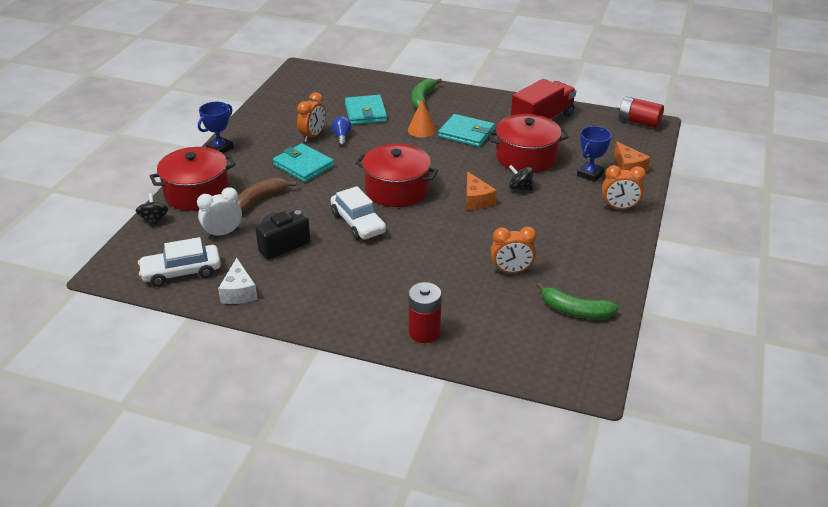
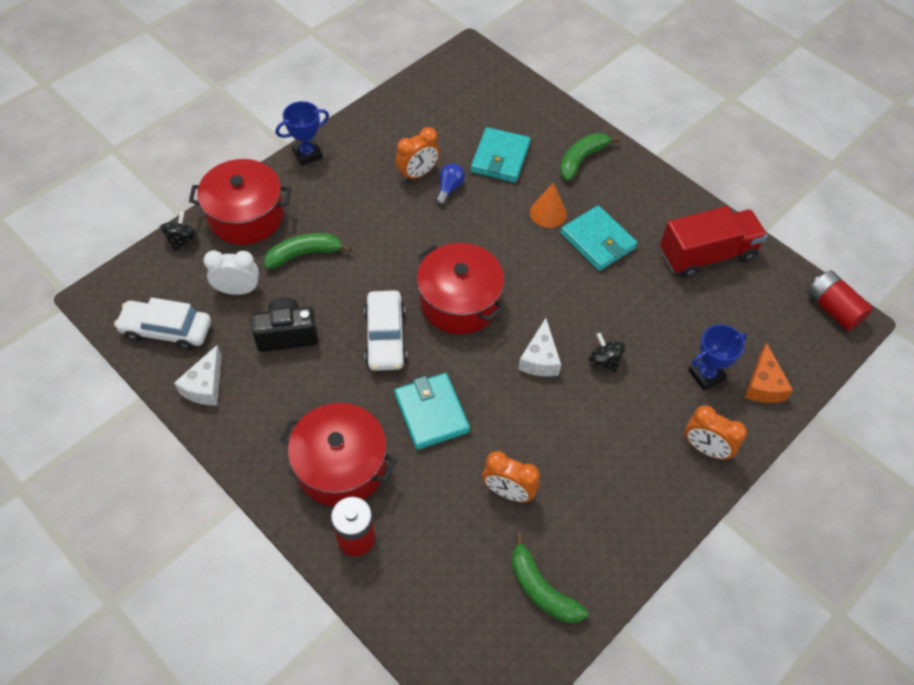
camera: 25 degrees right, 20 degrees up
brown banana [236,178,297,212] -> green banana [264,233,352,269]
turquoise wallet [273,143,334,182] -> turquoise wallet moved to [394,373,470,450]
orange cheese [466,172,497,210] -> white cheese [518,318,561,376]
red pot [488,114,569,173] -> red pot moved to [280,403,397,507]

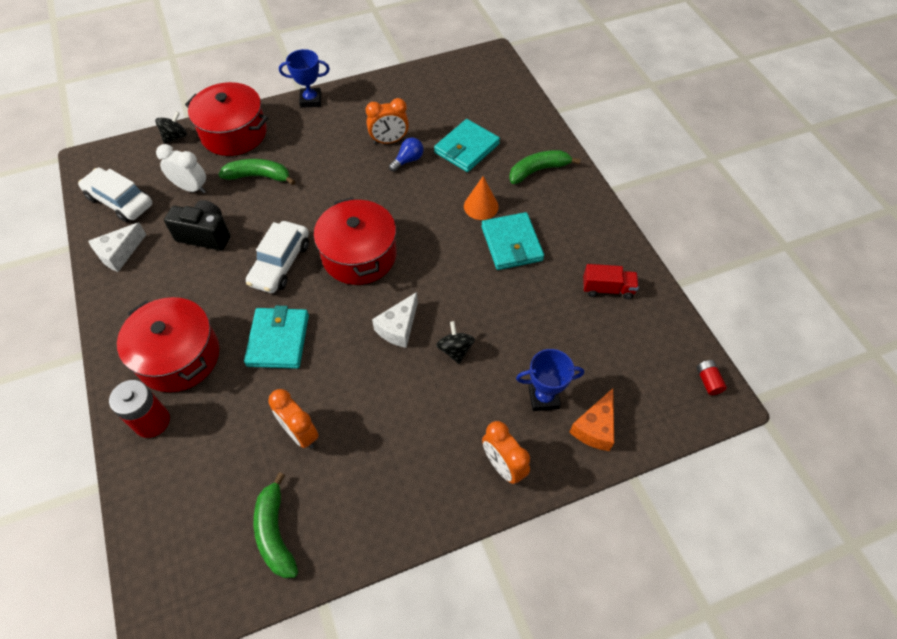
camera: 25 degrees right, 0 degrees up
red truck [660,206,768,278] -> red truck [583,264,639,299], size x0.54
red battery [807,270,873,331] -> red battery [696,360,727,395], size x0.53

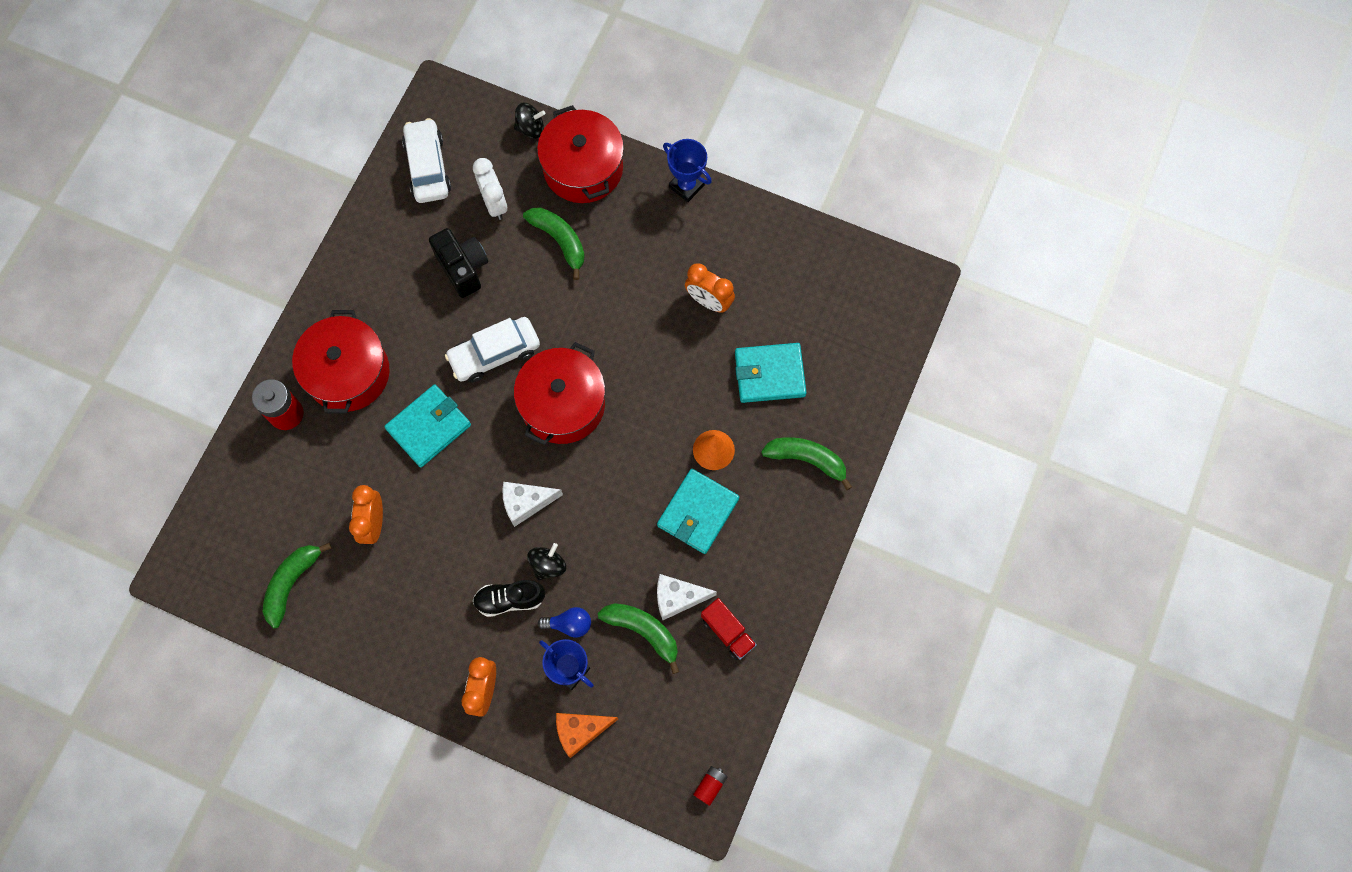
camera: 45 degrees right, 15 degrees up
white cheese [88,222,146,272] -> white cheese moved to [657,574,717,620]
blue light bulb [389,137,424,172] -> blue light bulb moved to [538,607,591,638]
none -> black shoe [473,580,545,617]
none -> green banana [598,603,679,674]

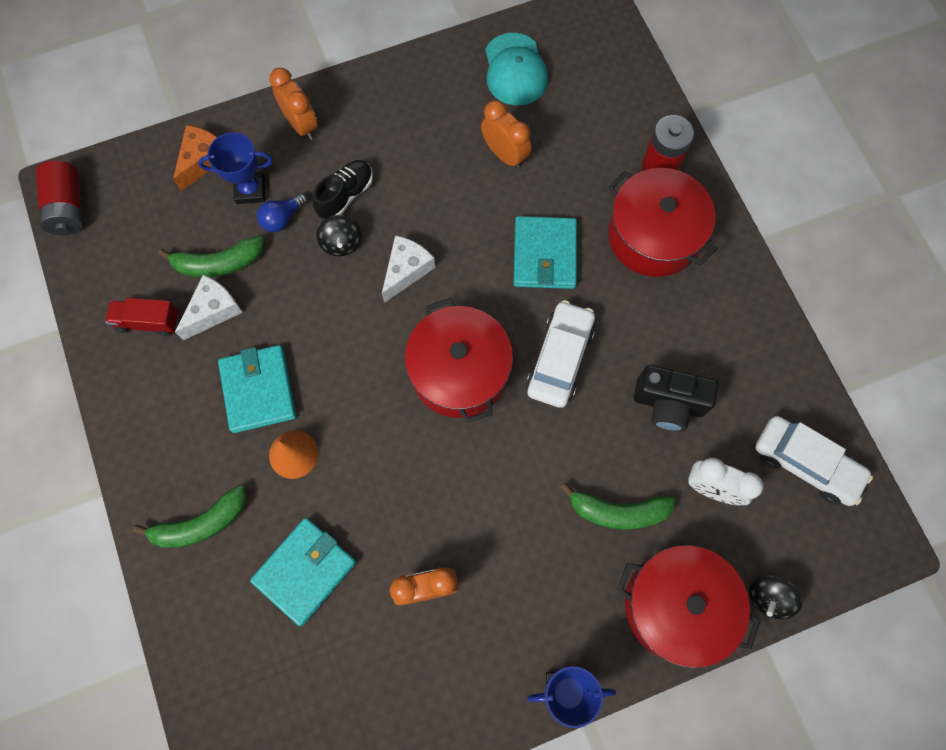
camera: 135 degrees right, 0 degrees up
green banana [263,543,332,628] -> turquoise cap [485,33,548,105]
red battery [693,766,728,806] -> red battery [36,161,83,235], size x1.87

